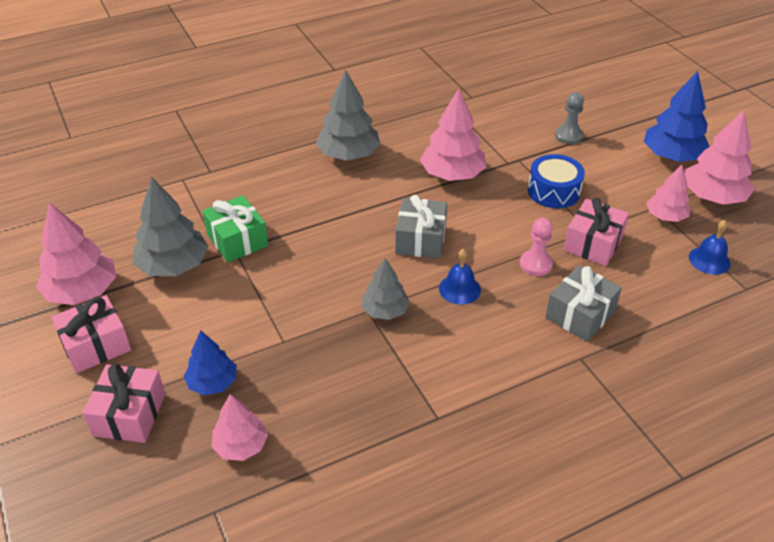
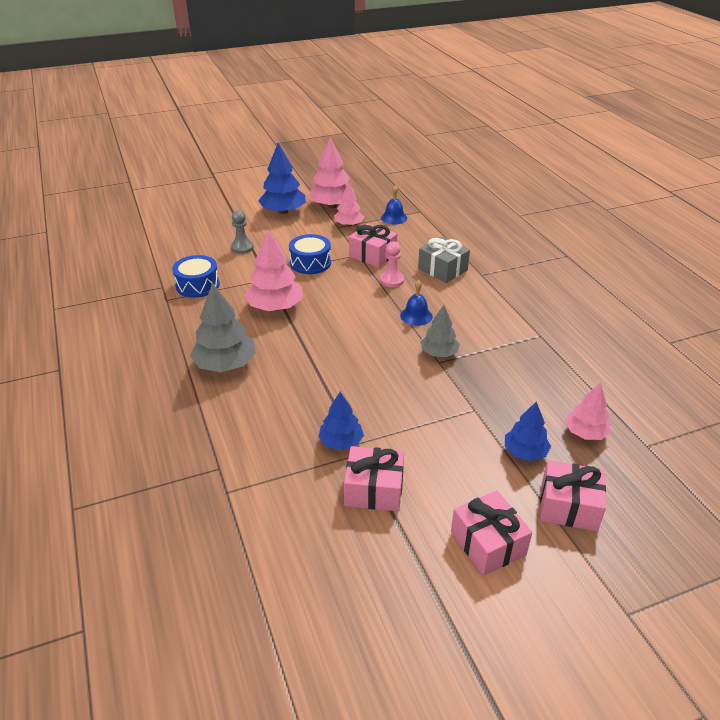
camera: 85 degrees left, 5 degrees down
pink tree [36,202,116,305] -> none
grey tree [133,177,209,276] -> pink gift [344,446,404,511]
green gift [202,195,268,262] -> blue tree [318,392,364,450]
grey gift [395,195,447,259] -> none
none -> blue drum [172,255,220,298]

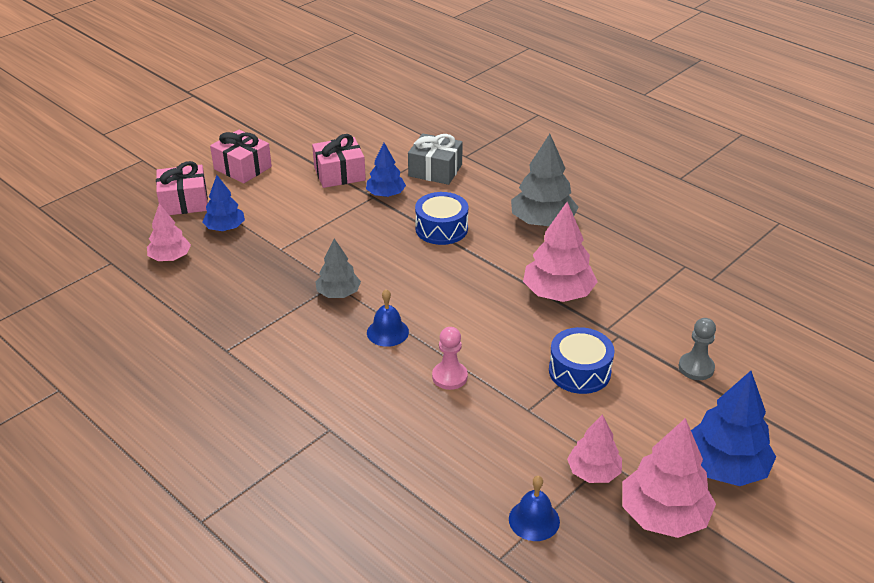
camera: 155 degrees right, 0 degrees up
blue drum [172,255,220,298] -> blue drum moved to [415,192,468,245]
pink gift [349,223,397,268] -> none
grey gift [418,236,470,283] -> grey gift moved to [408,133,463,185]

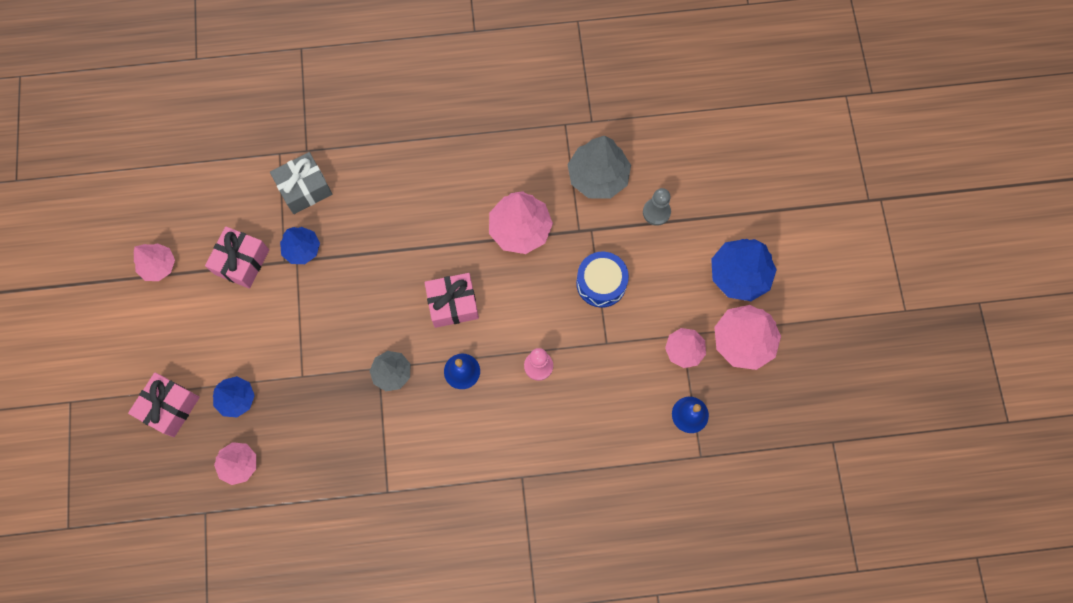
camera: 50 degrees left, 35 degrees up
pink gift [210,130,272,184] -> pink gift moved to [425,273,479,328]
blue drum [415,192,468,245] -> none
grey tree [511,134,578,226] -> grey tree moved to [568,136,631,199]
none -> pink tree [134,243,175,281]

